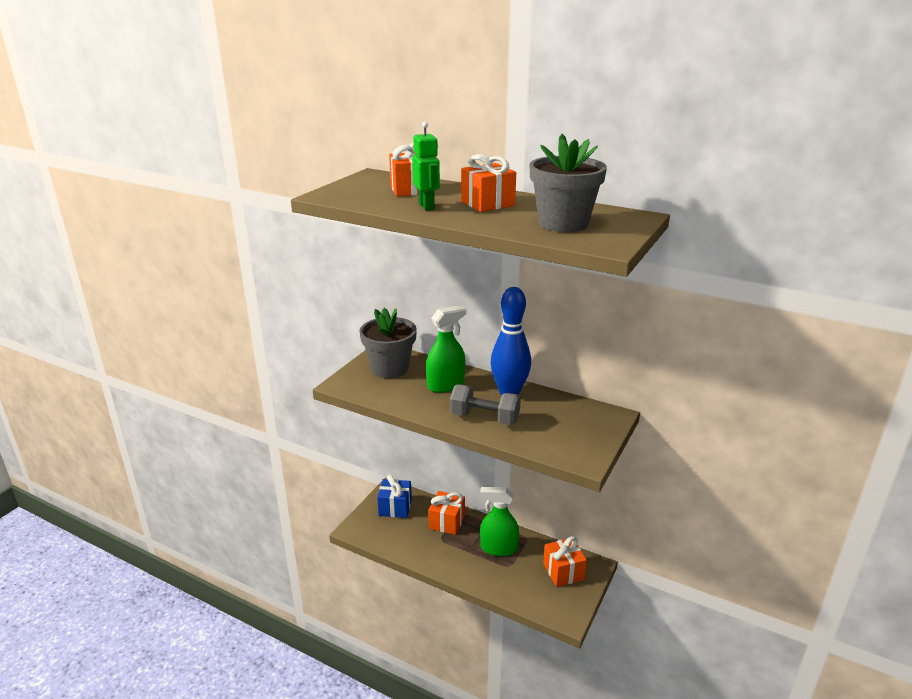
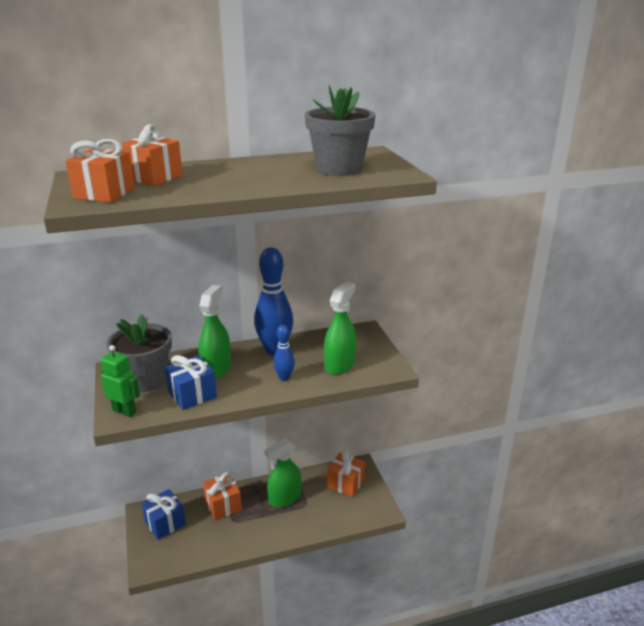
camera: 45 degrees left, 0 degrees up
green robot [412,122,440,211] -> green robot moved to [100,345,140,417]
grey dumbbell [450,384,521,425] -> blue bowling pin [273,325,295,381]
orange gift [461,154,516,212] -> orange gift moved to [65,139,135,202]
none -> blue gift [165,355,217,410]
none -> green spray bottle [324,282,356,375]

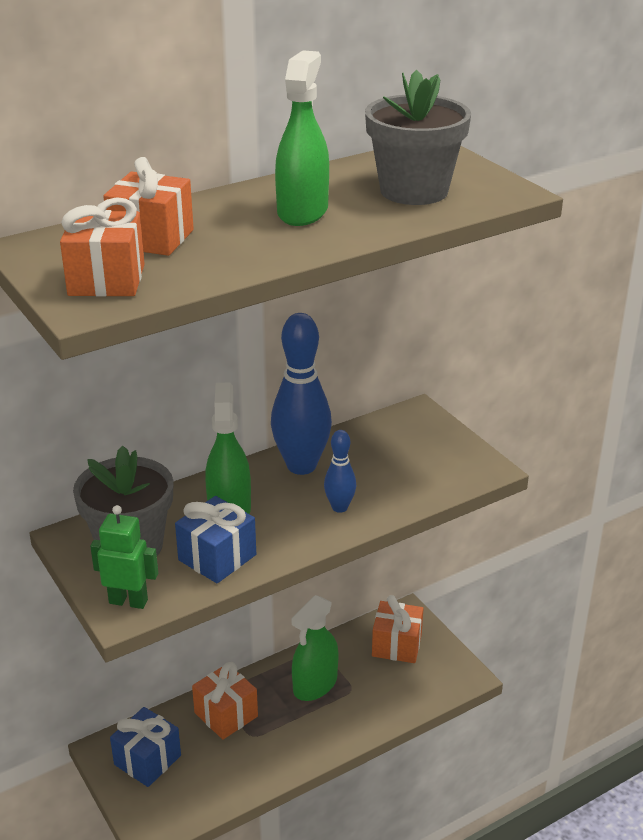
camera: 15 degrees left, 5 degrees up
green spray bottle [324,282,356,375] -> green spray bottle moved to [275,50,329,226]

